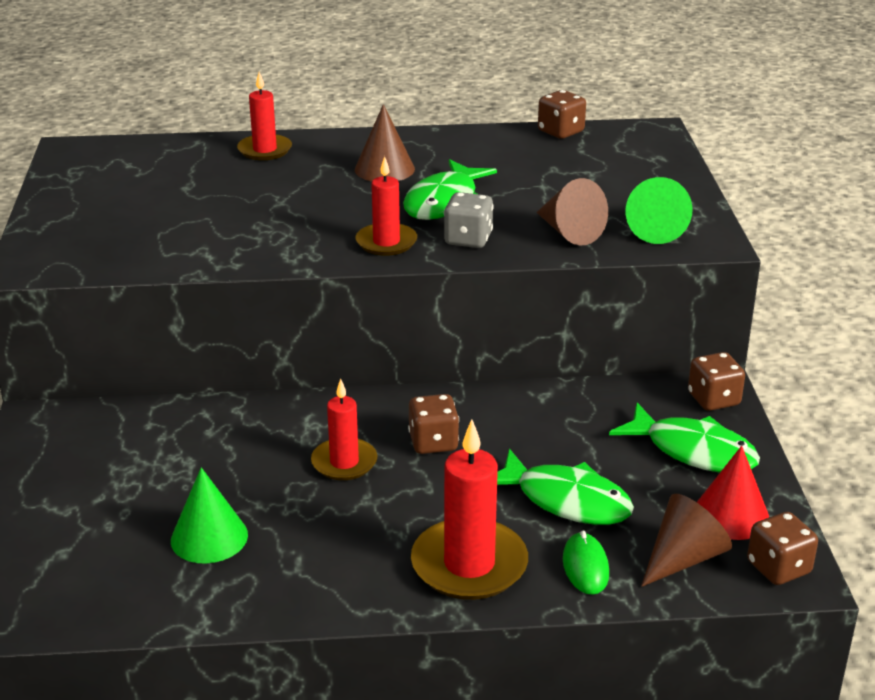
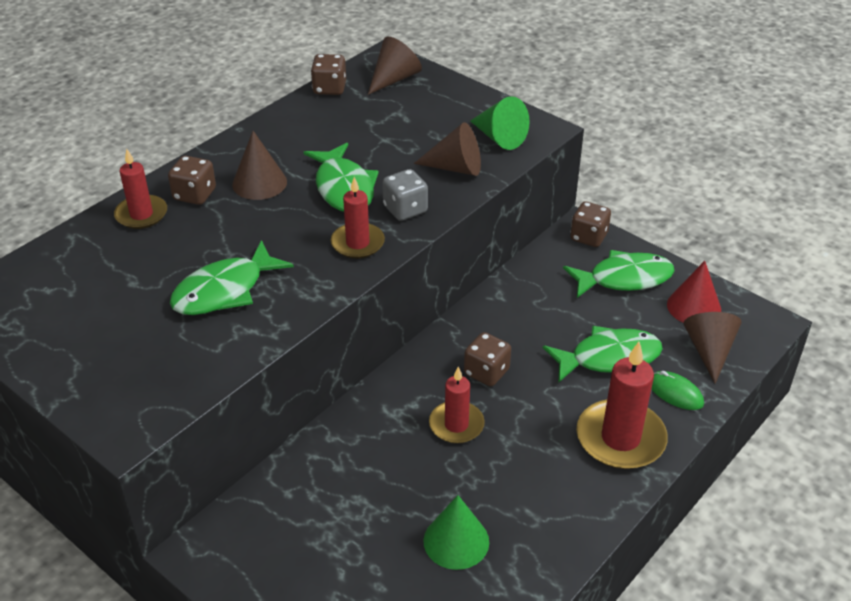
camera: 45 degrees left, 10 degrees up
brown dice [747,512,818,585] -> brown dice moved to [168,156,216,205]
none -> green fish [170,240,294,315]
none -> brown cone [368,37,422,95]

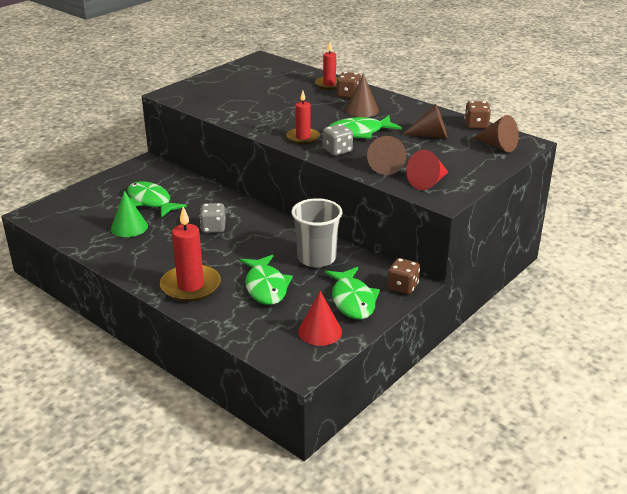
camera: 90 degrees right, 10 degrees down
green fish [170,240,294,315] -> green fish moved to [127,181,187,218]
red candle [429,366,485,444] -> grey dice [200,203,226,233]
brown dice [464,332,511,386] -> none
green cone [470,96,530,150] -> red cone [406,150,448,190]
green mouse [651,371,704,410] -> none
brown cone [684,312,742,384] -> brown cone moved to [402,104,447,138]
none -> grey cup [291,198,342,268]

